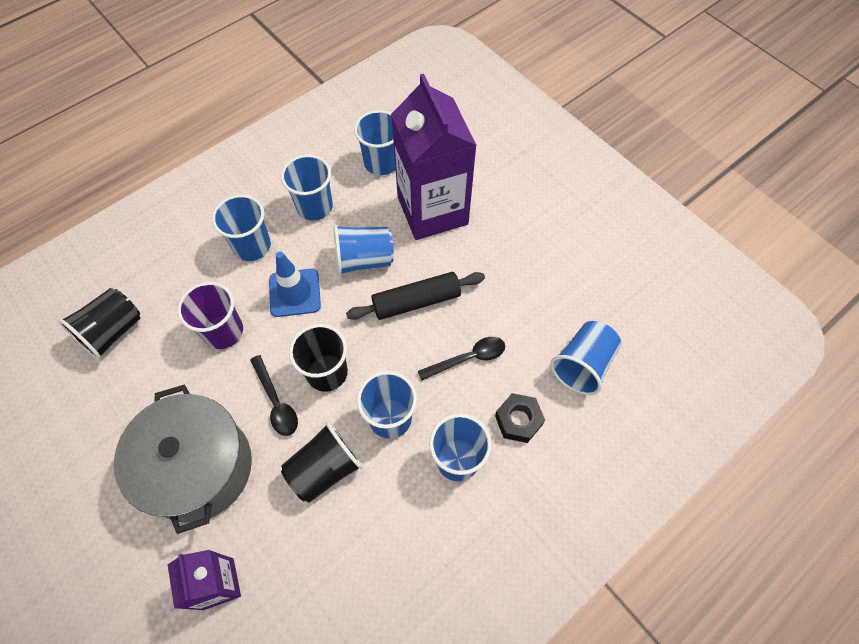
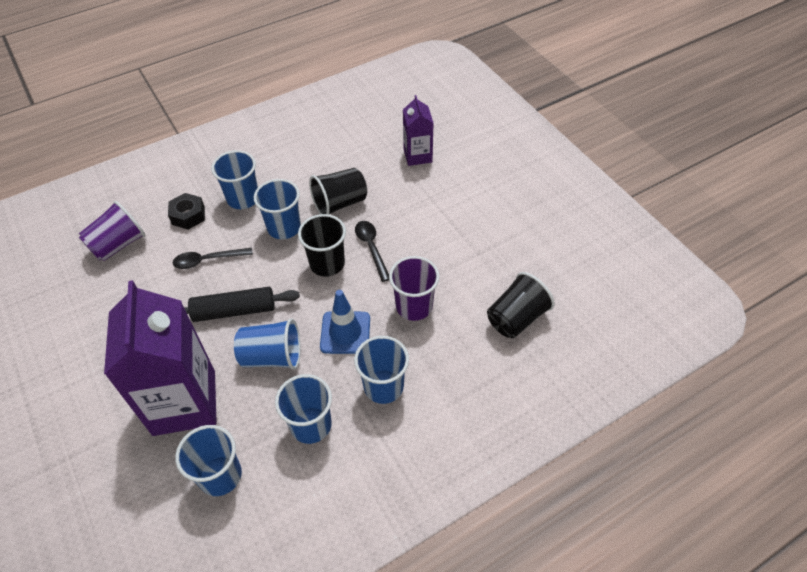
camera: 170 degrees left, 10 degrees down
grey pot [114,384,252,534] -> none
blue cup [550,321,621,395] -> purple cup [79,201,146,261]

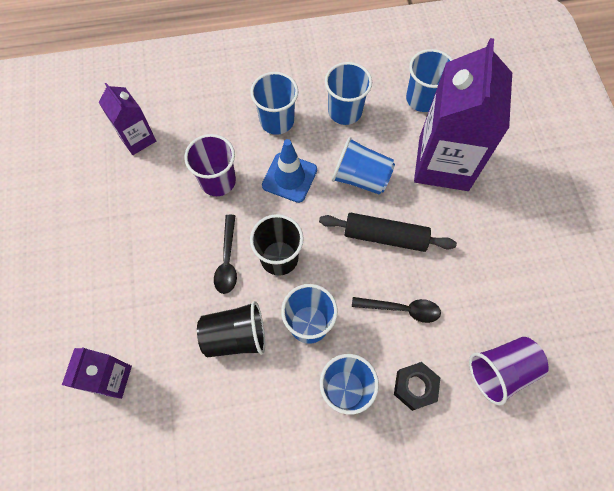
camera: 160 degrees left, 15 degrees up
black cup [487,272,555,338] -> purple carton [99,83,156,155]

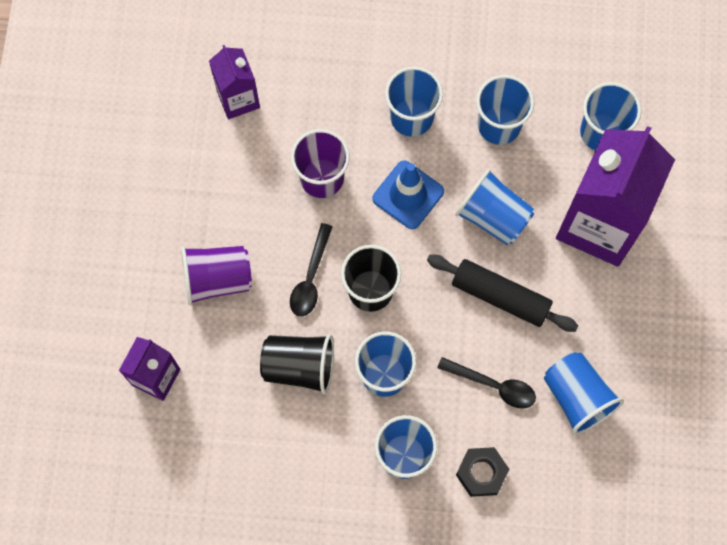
camera: 15 degrees right, 5 degrees up
purple cup [469,337,549,406] -> purple cup moved to [181,246,252,305]
none -> blue cup [544,352,624,435]

